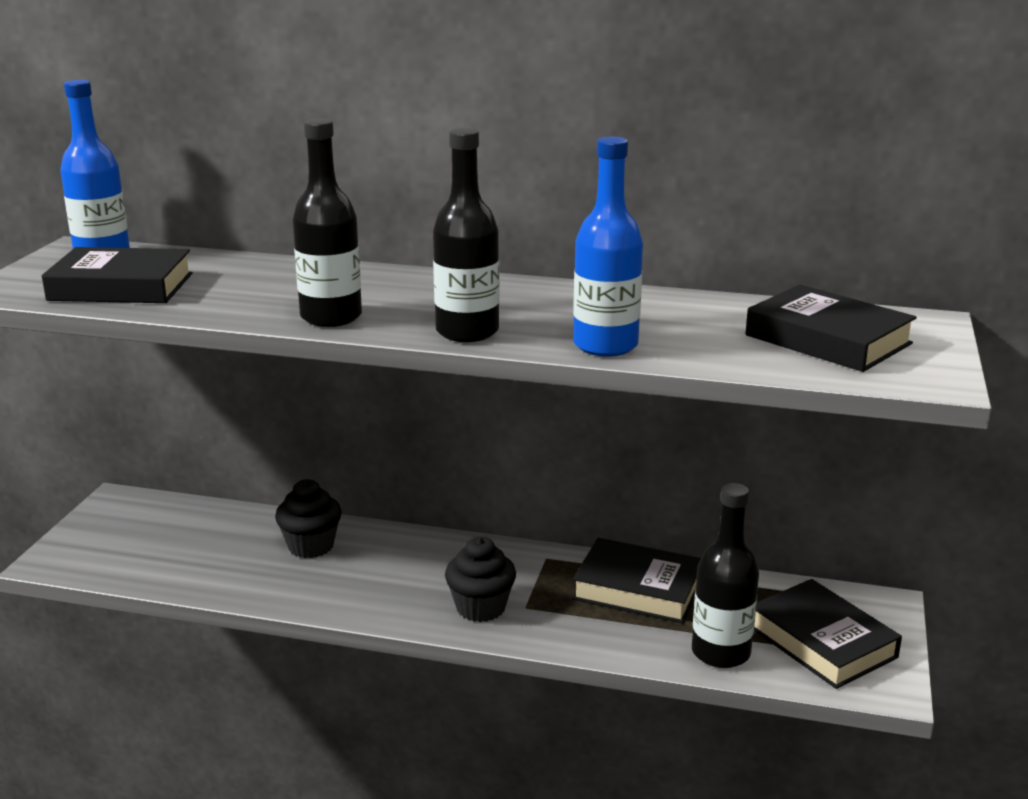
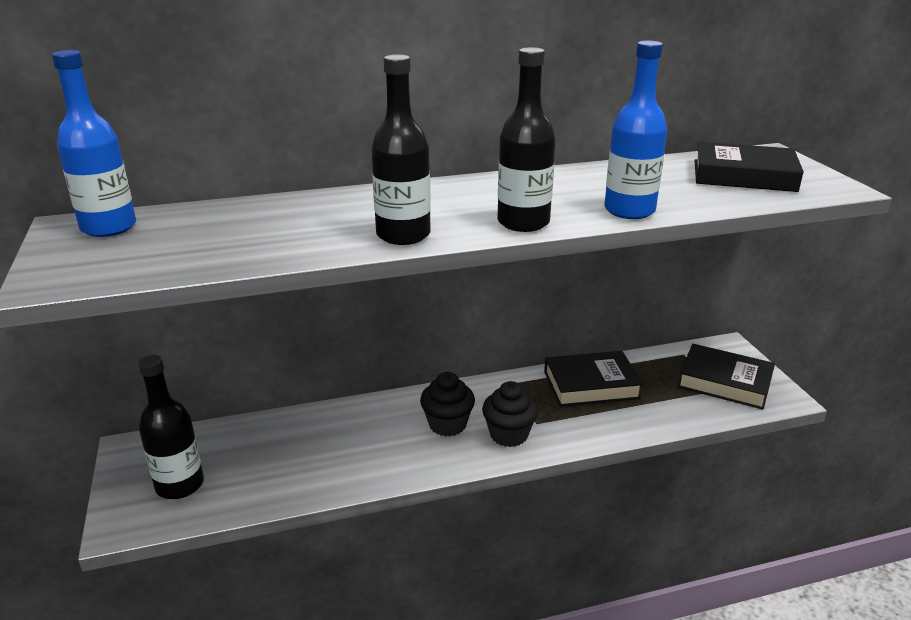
camera: 30 degrees left, 5 degrees up
black book [42,247,193,303] -> none
black cupcake [275,479,342,558] -> black cupcake moved to [420,372,475,437]
black bottle [692,483,759,668] -> black bottle moved to [138,355,204,499]

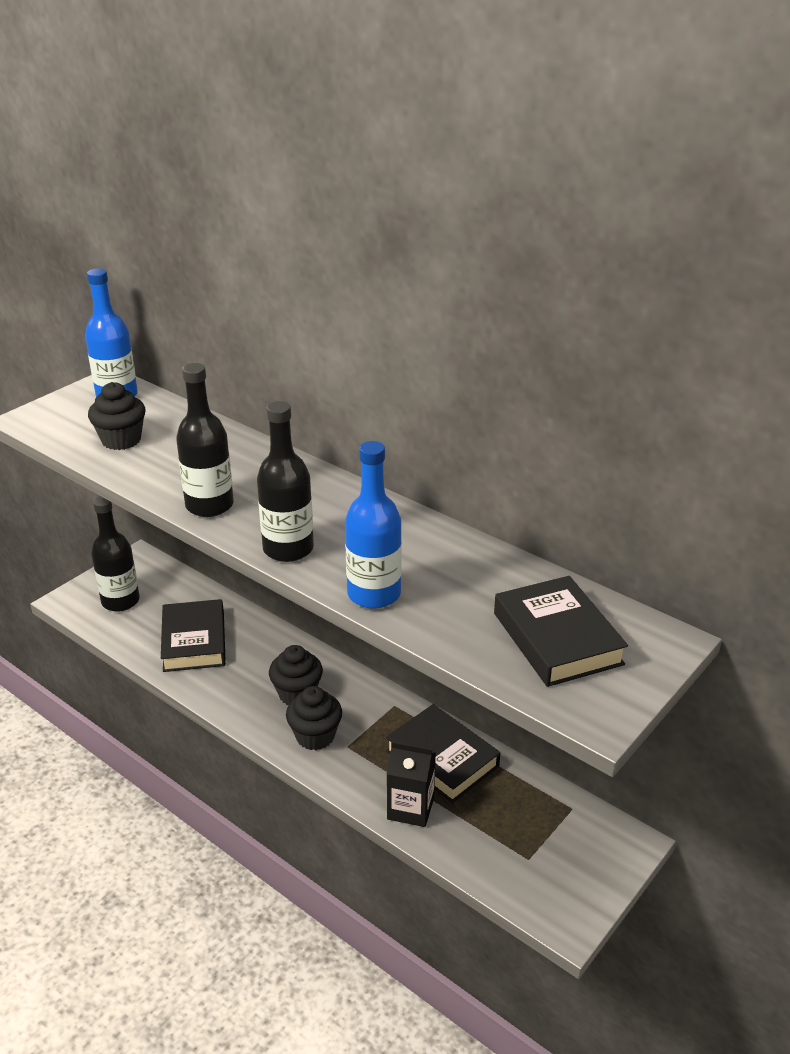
camera: 55 degrees right, 5 degrees up
black book [677,344,775,410] -> black book moved to [161,599,226,672]
none -> black cupcake [88,382,146,450]
none -> black carton [387,741,436,827]

